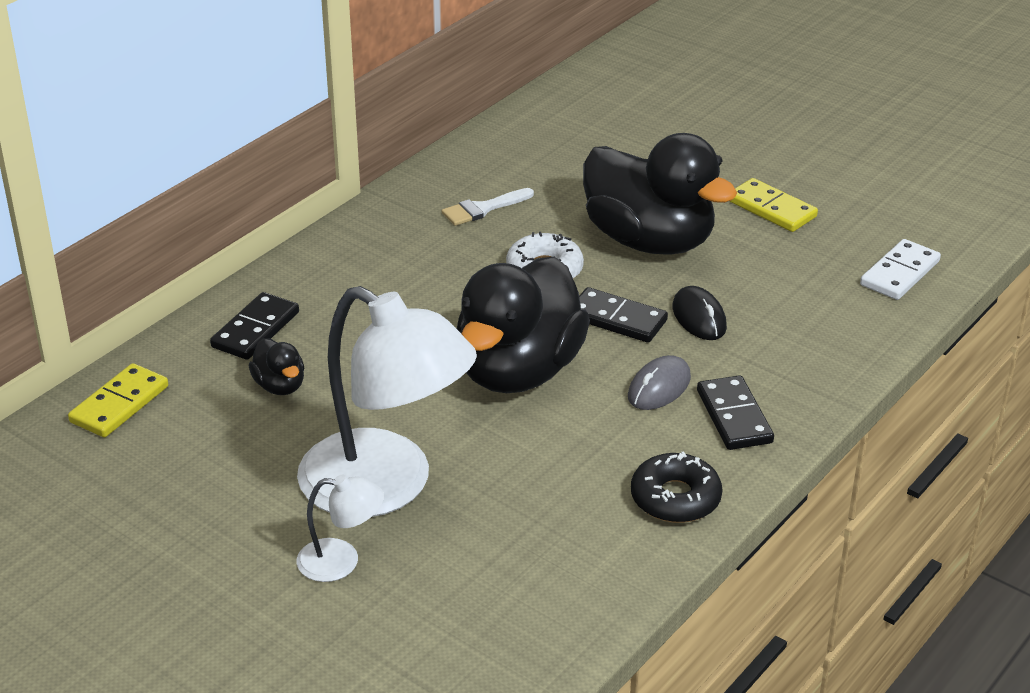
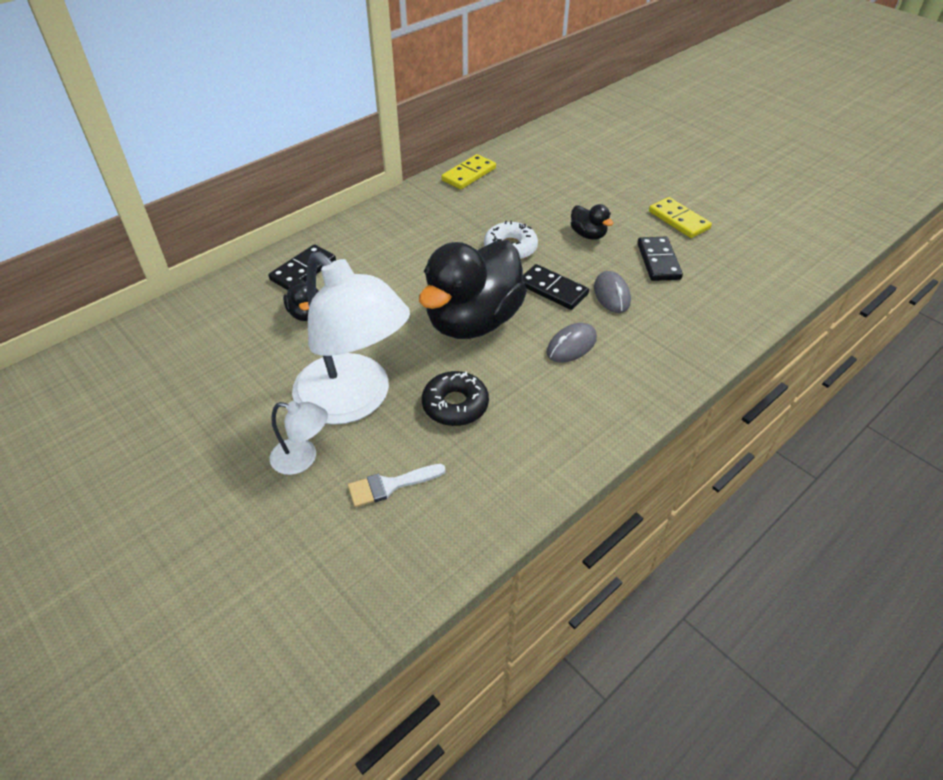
camera: 10 degrees right, 10 degrees up
yellow domino [68,363,168,437] -> yellow domino moved to [441,154,496,190]
white brush [442,188,534,226] -> white brush moved to [348,464,446,507]
black duck [583,133,737,255] -> black duck [571,204,613,240], size x0.42
black donut [631,451,722,523] -> black donut moved to [422,371,489,426]
black mouse [673,286,727,340] -> grey mouse [594,271,631,313]
black domino [697,375,774,450] -> black domino moved to [637,237,683,281]
white domino [860,239,941,300] -> none

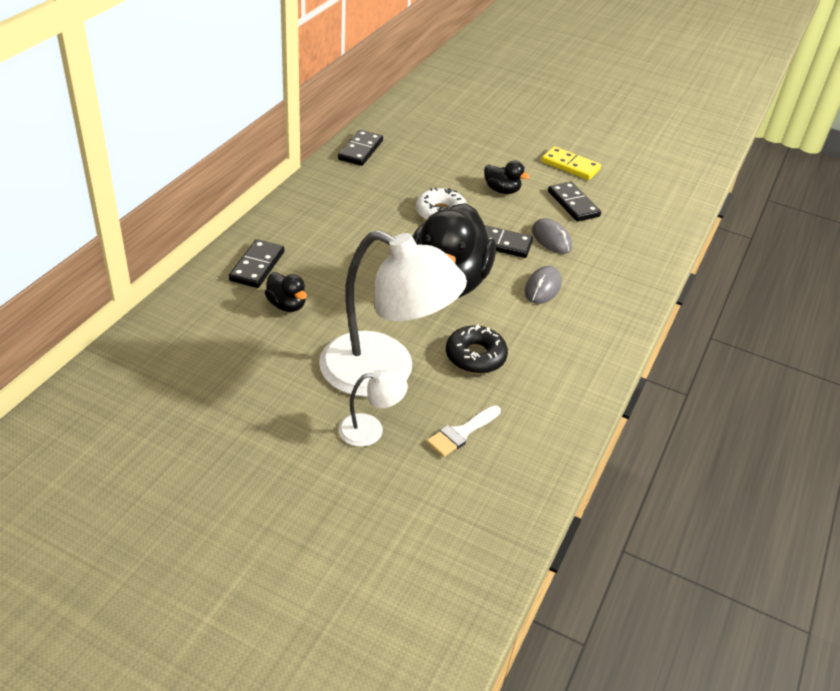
camera: 25 degrees left, 5 degrees down
yellow domino [441,154,496,190] -> black domino [338,130,383,166]

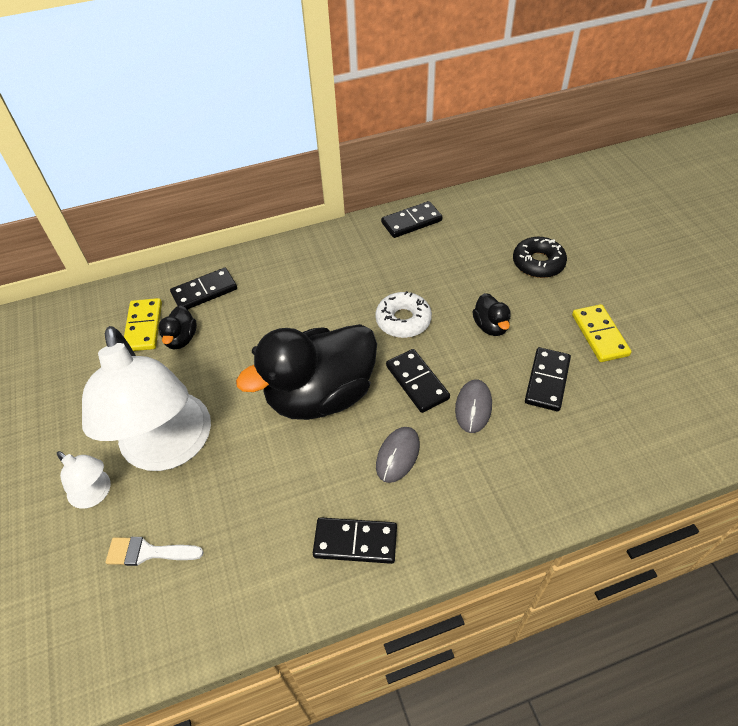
camera: 50 degrees right, 10 degrees up
black donut [446,324,508,374] -> black donut moved to [513,237,567,278]
grey mouse [525,266,562,304] -> grey mouse turned 45 degrees counterclockwise [376,427,420,483]
none -> yellow domino [124,298,162,351]
none -> black domino [313,517,397,564]

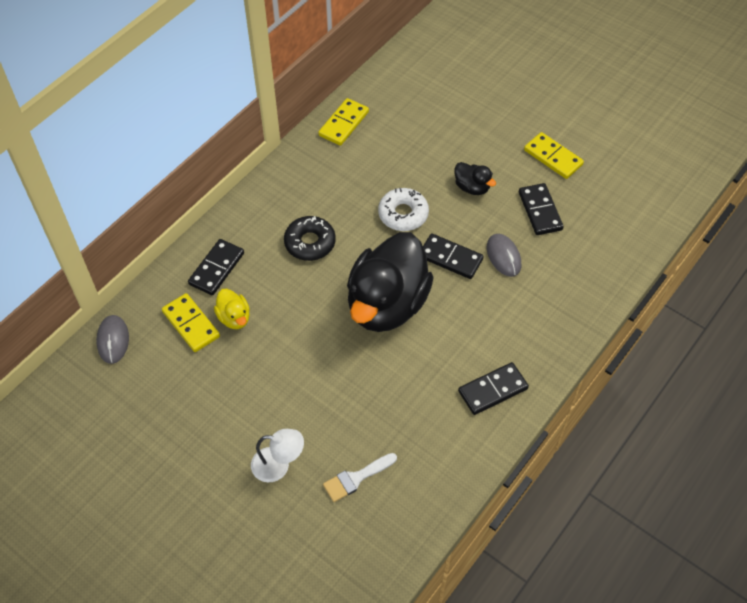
camera: 35 degrees left, 5 degrees up
white lamp [82,326,211,471] -> none
black duck [158,305,197,350] -> yellow duck [214,289,250,329]
grey mouse [376,427,420,483] -> grey mouse moved to [96,315,129,364]
black domino [381,201,442,238] -> yellow domino [318,98,369,146]
black donut [513,237,567,278] -> black donut moved to [284,216,336,261]

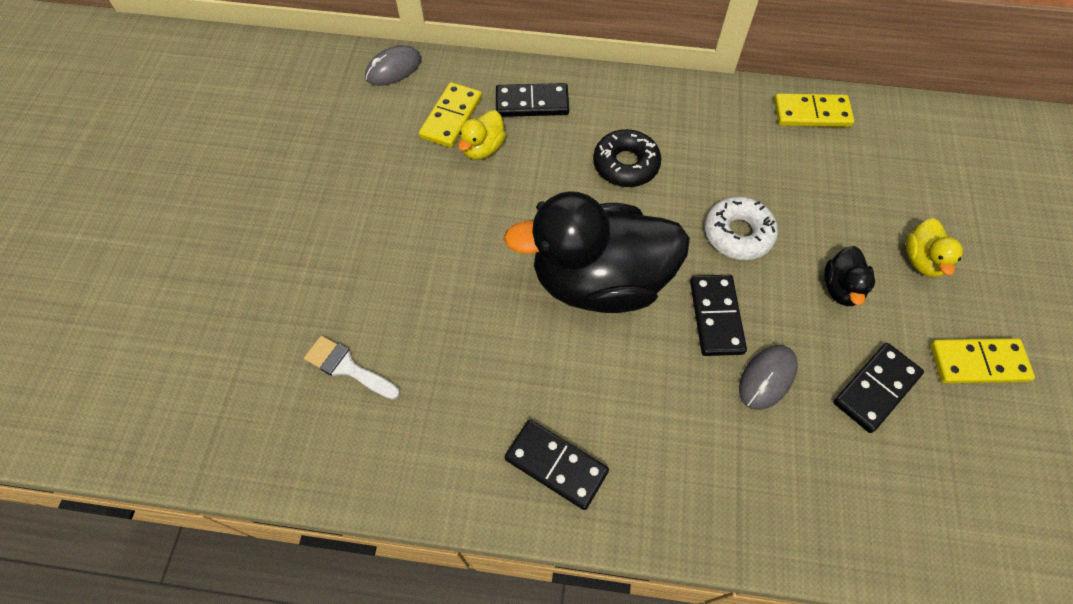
camera: 60 degrees right, 5 degrees up
white lamp [251,429,304,482] -> none
yellow domino [524,132,584,179] -> yellow domino turned 75 degrees clockwise [930,338,1035,383]
none -> yellow duck [906,218,963,277]

